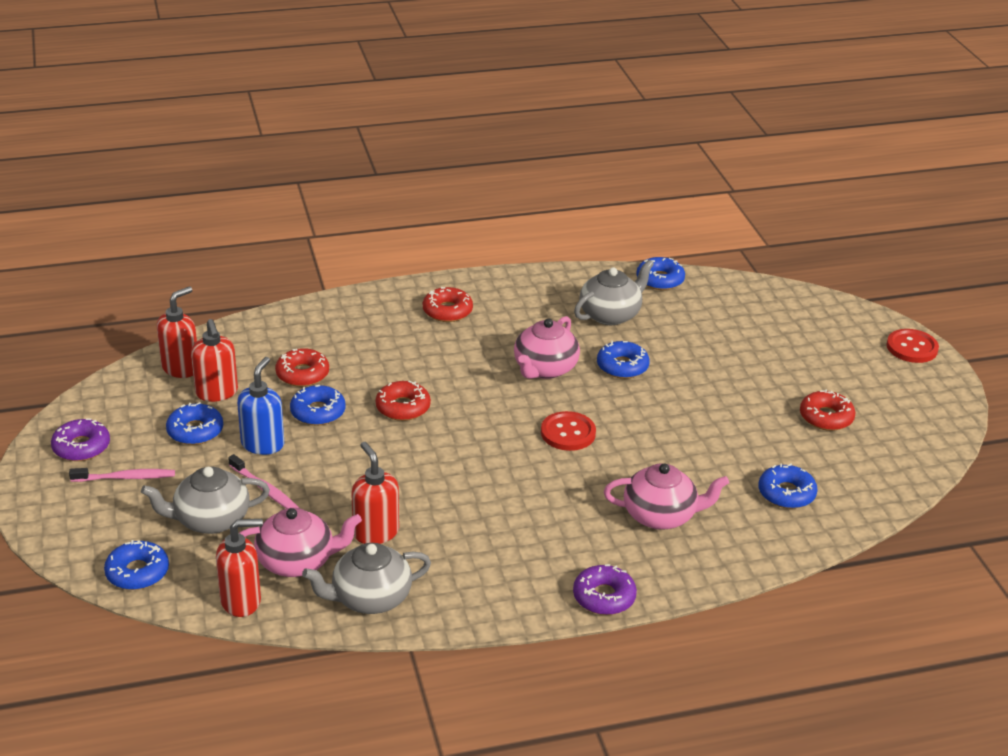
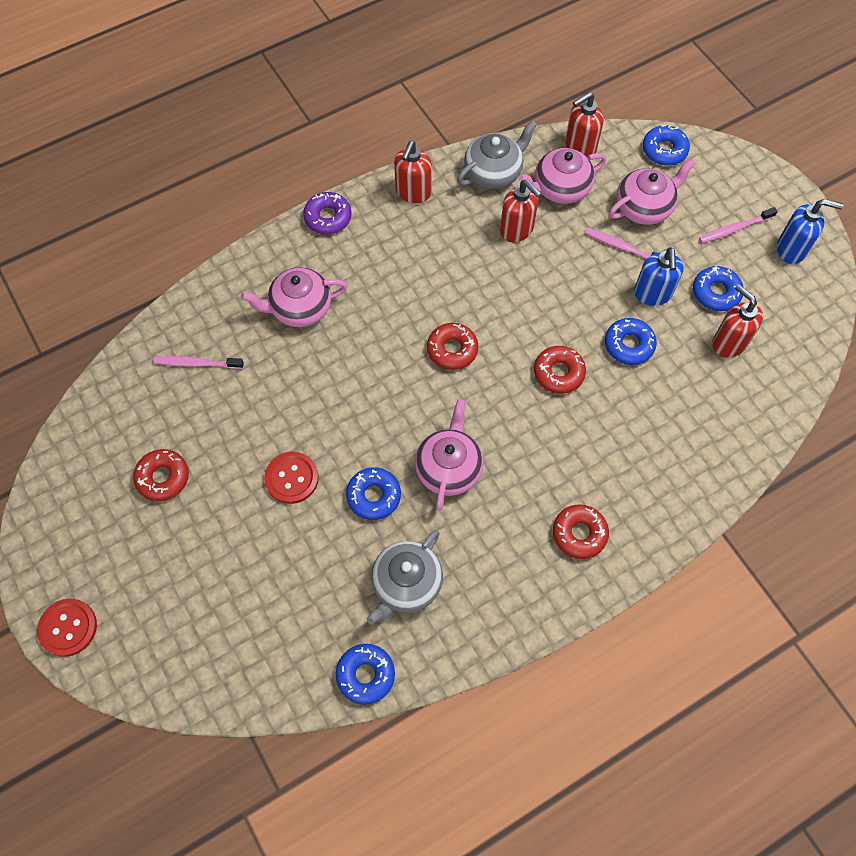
camera: 165 degrees right, 30 degrees up
purple donut [51,418,110,461] -> blue soap dispenser [777,199,844,264]
grey teapot [141,467,270,534] -> pink teapot [609,158,696,225]
red soap dispenser [157,286,197,378] -> red soap dispenser moved to [394,141,432,203]
red donut [275,348,329,387] -> red donut moved to [427,323,478,370]
red button [541,411,596,451] -> red button moved to [264,452,319,504]
blue donut [758,463,818,509] -> pink toothbrush [154,356,244,369]

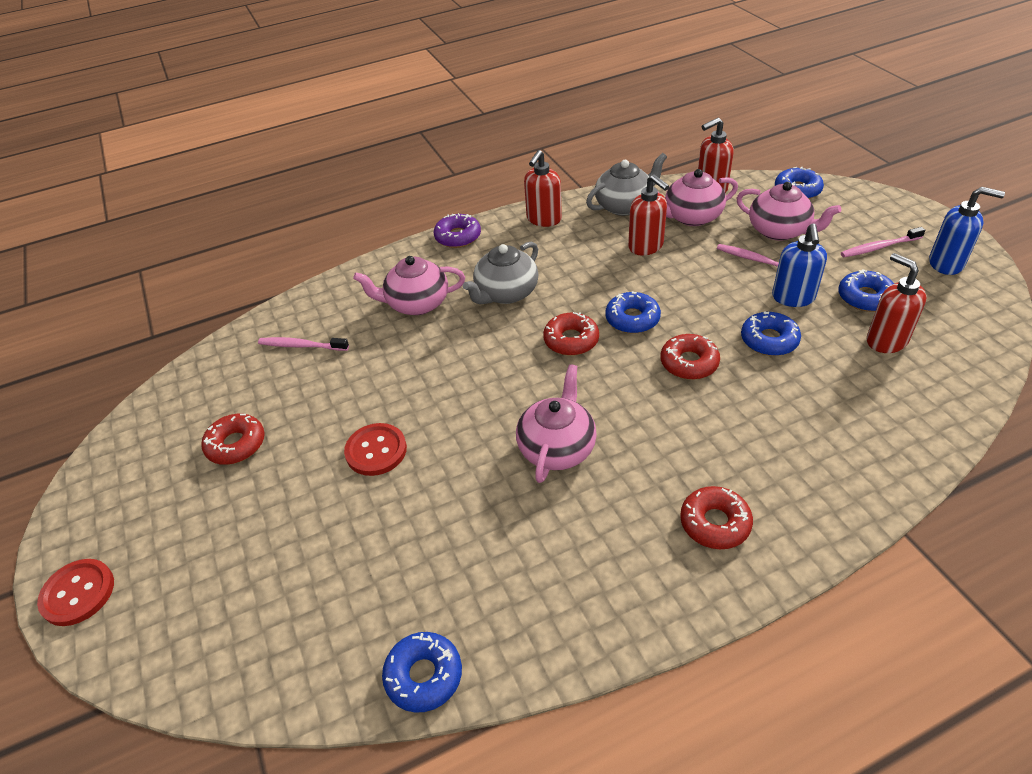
camera: 10 degrees right, 20 degrees down
blue donut [346,467,401,520] -> blue donut moved to [605,291,661,334]
grey teapot [367,530,443,624] -> grey teapot moved to [463,242,538,304]
pink teapot [609,158,696,225] -> pink teapot turned 60 degrees clockwise [736,182,841,241]

